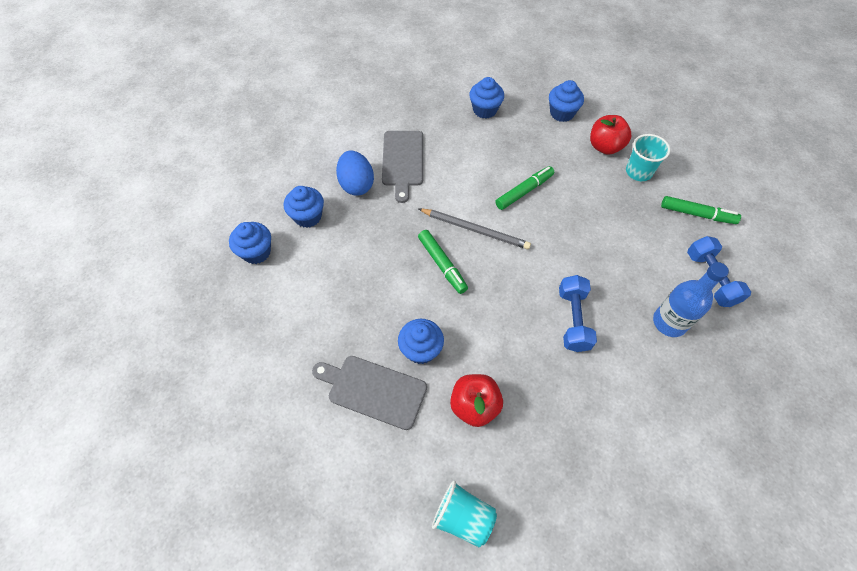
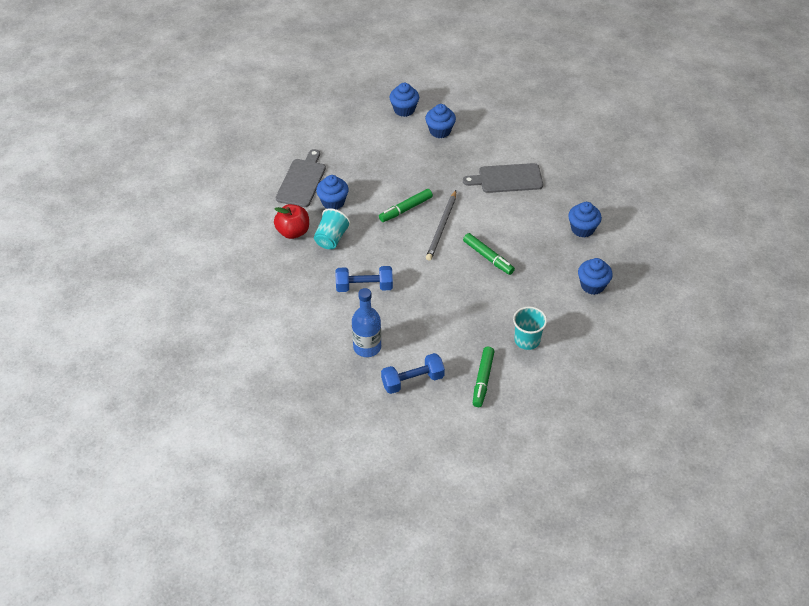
camera: 85 degrees right, 10 degrees down
blue egg [336,150,374,196] -> none
turquoise cup [432,480,497,547] -> turquoise cup moved to [314,208,351,249]
red apple [590,115,631,155] -> none

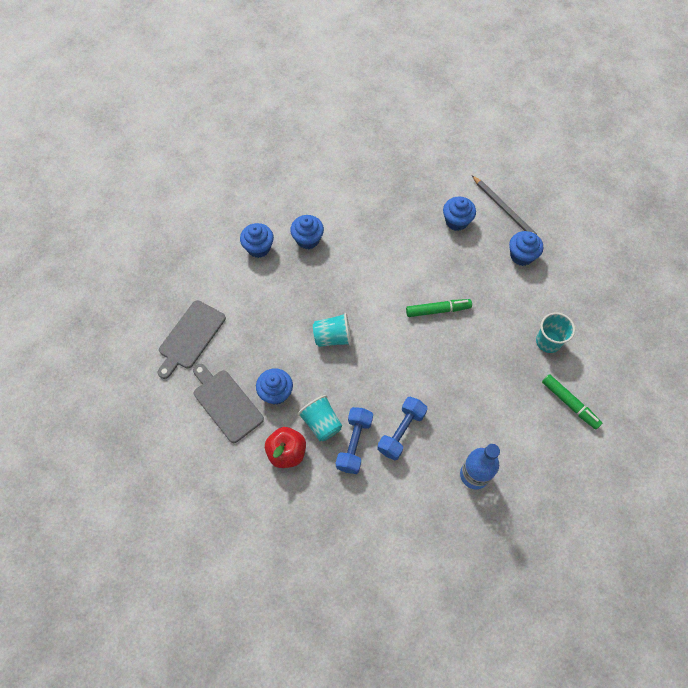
camera: 55 degrees left, 15 degrees up
green marker [379,189,433,222] -> turquoise cup [313,313,351,347]
blue dumbbell [381,353,445,394] -> blue dumbbell moved to [336,407,373,474]
blue cupcake [389,83,419,117] -> blue cupcake moved to [290,215,324,249]
grey pencil [426,190,456,261] -> grey pencil moved to [472,175,540,237]
grey cutting board [463,163,543,193] -> grey cutting board moved to [158,300,226,379]

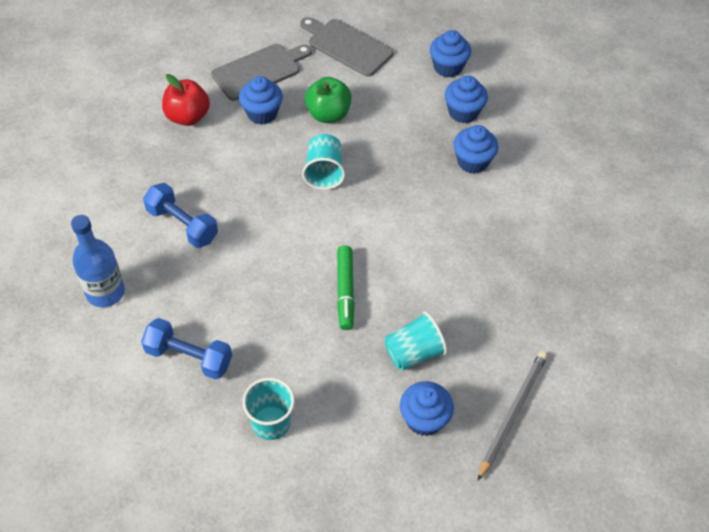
camera: 95 degrees right, 10 degrees down
turquoise cup [298,395,342,441] -> turquoise cup moved to [384,311,447,371]
blue dumbbell [336,407,373,474] -> blue dumbbell moved to [141,318,232,380]
blue cupcake [443,197,476,231] -> blue cupcake moved to [430,30,471,78]
grey pencil [472,175,540,237] -> grey pencil turned 150 degrees clockwise [478,351,548,481]
green marker [542,374,602,430] -> none
none -> green apple [305,77,352,123]

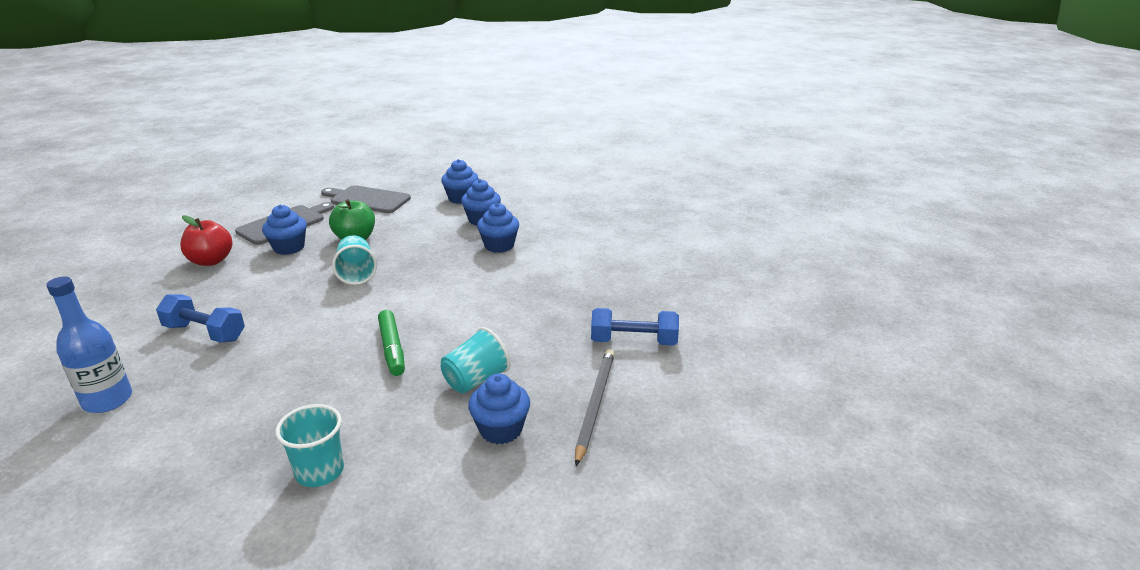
camera: 15 degrees left, 25 degrees down
blue dumbbell [141,318,232,380] -> blue dumbbell moved to [591,308,679,346]

